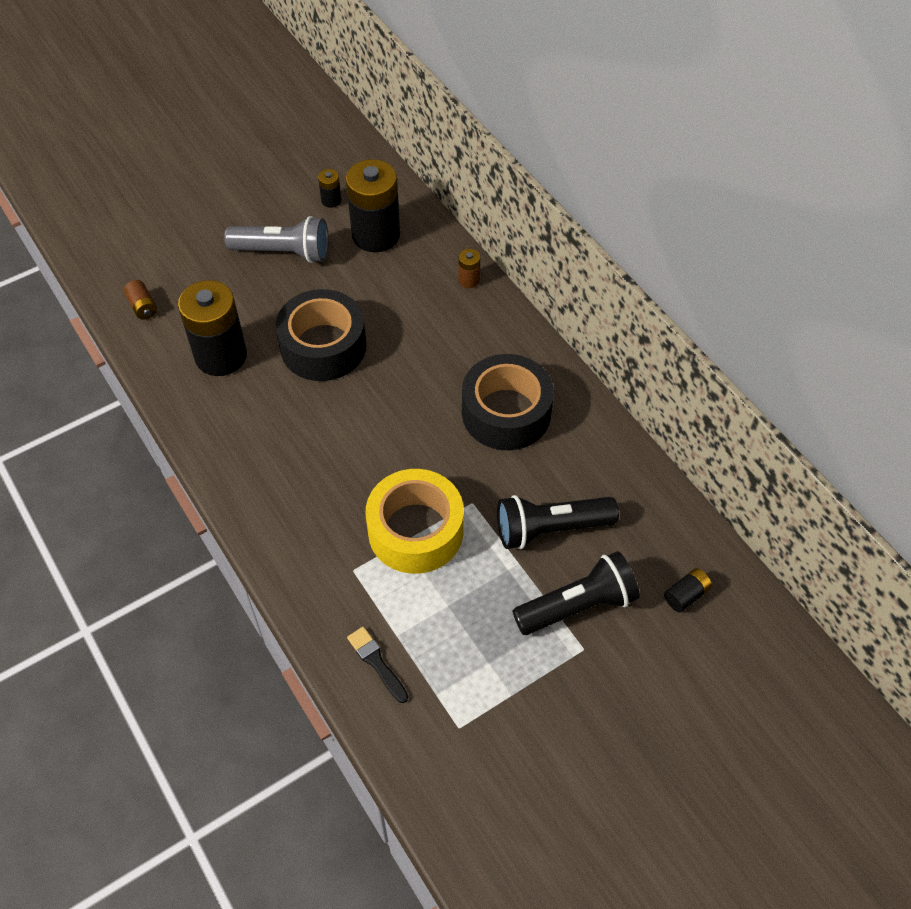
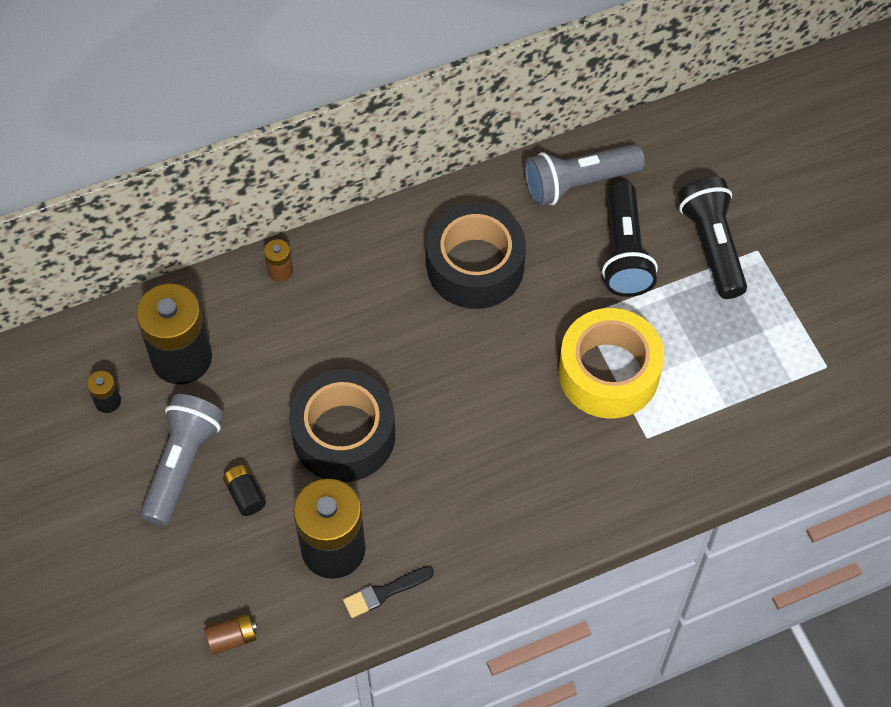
camera: 80 degrees left, 5 degrees up
black brush [347,627,408,703] -> black brush moved to [343,566,434,618]
black battery [664,568,712,612] -> black battery moved to [223,465,266,516]
none -> grey flashlight [525,144,645,206]

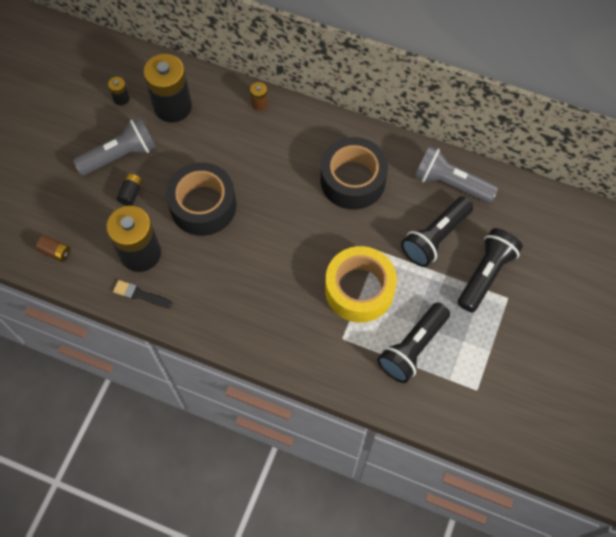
camera: 45 degrees right, 5 degrees up
none -> black flashlight [377,303,450,383]

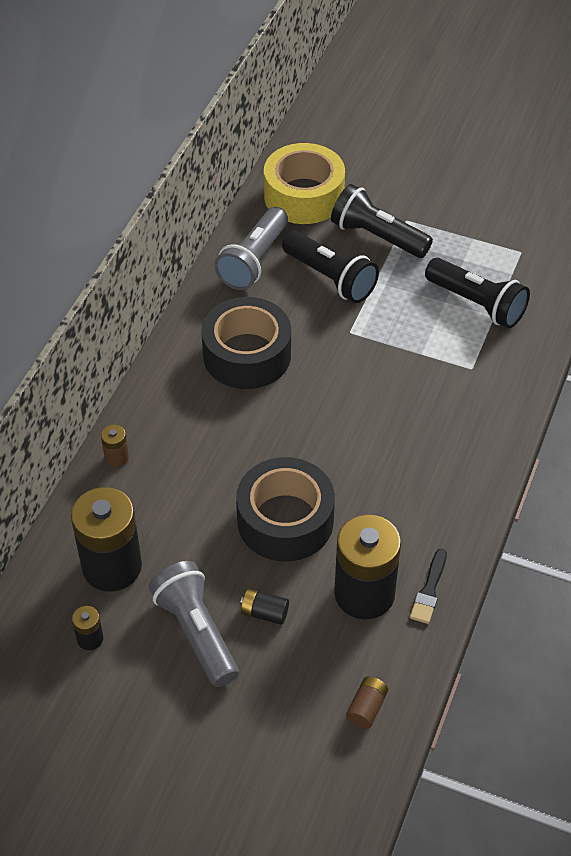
camera: 90 degrees left, 15 degrees down
yellow tape [325,246,397,323] -> yellow tape moved to [264,143,345,224]

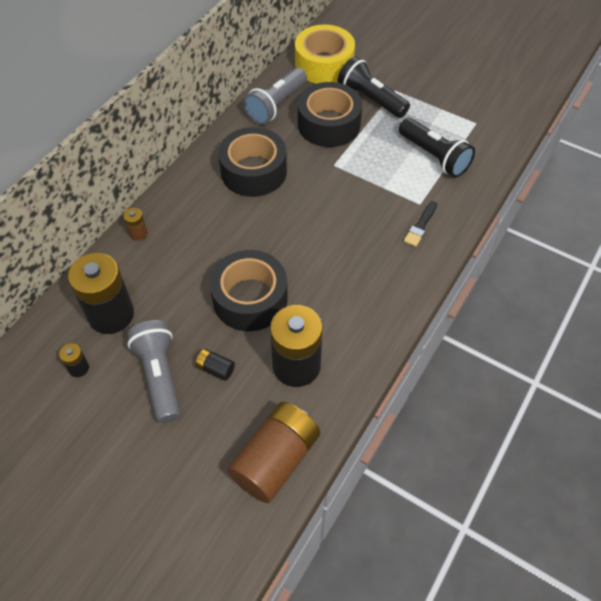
camera: 10 degrees right, 5 degrees up
black flashlight [282,231,379,303] -> black tape [298,82,362,147]
brown battery [346,676,388,729] -> brown battery [227,402,320,503], size x2.33
black brush [410,549,447,624] -> black brush moved to [404,201,437,247]

